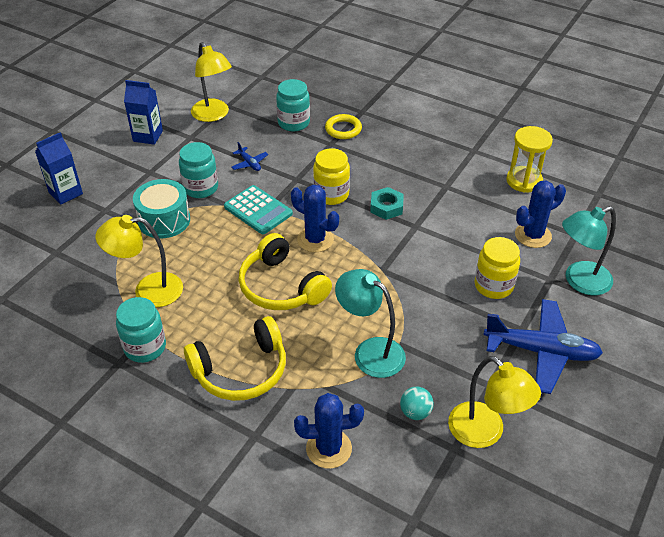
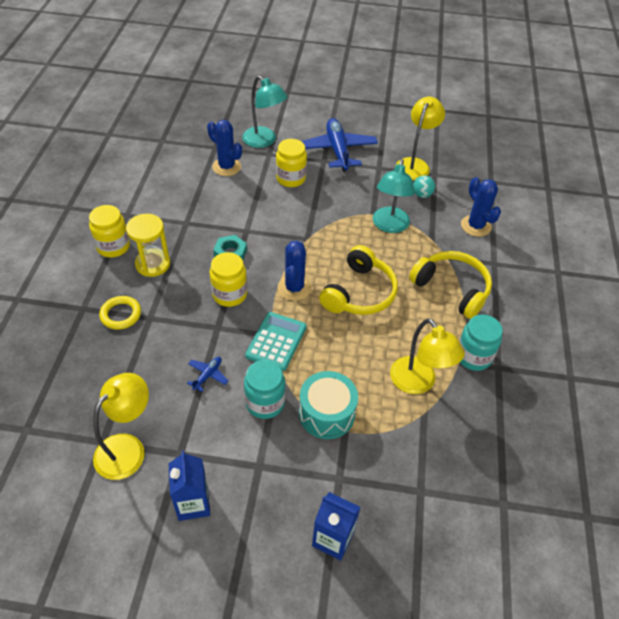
camera: 115 degrees left, 5 degrees up
turquoise jar [276,79,310,132] -> none
yellow hourglass [506,126,553,193] -> yellow hourglass moved to [126,214,170,277]
none -> yellow jar [89,205,130,258]

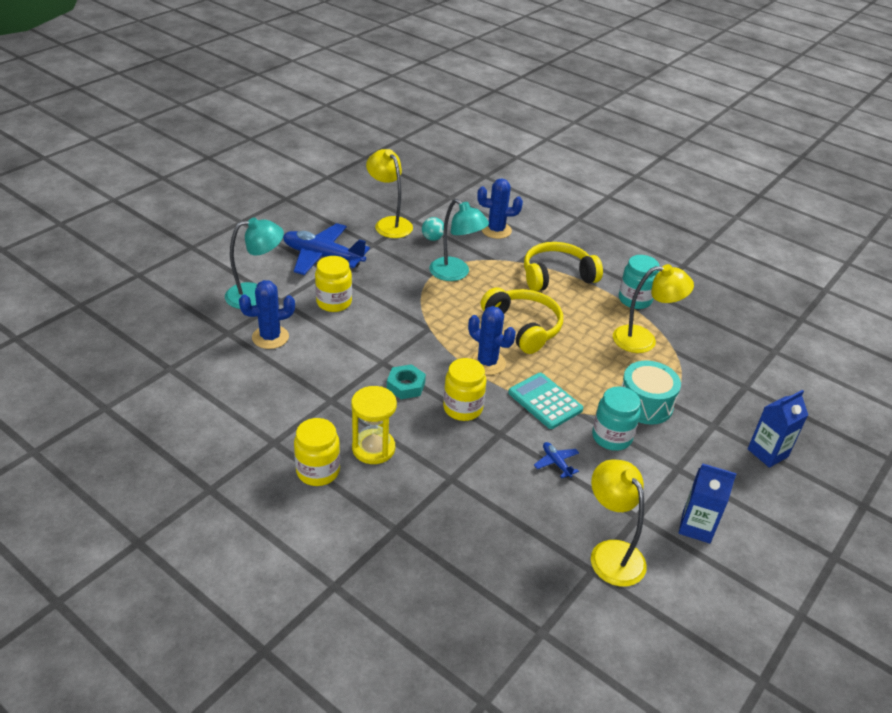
camera: 60 degrees left, 10 degrees down
yellow ring [99,296,141,330] -> none

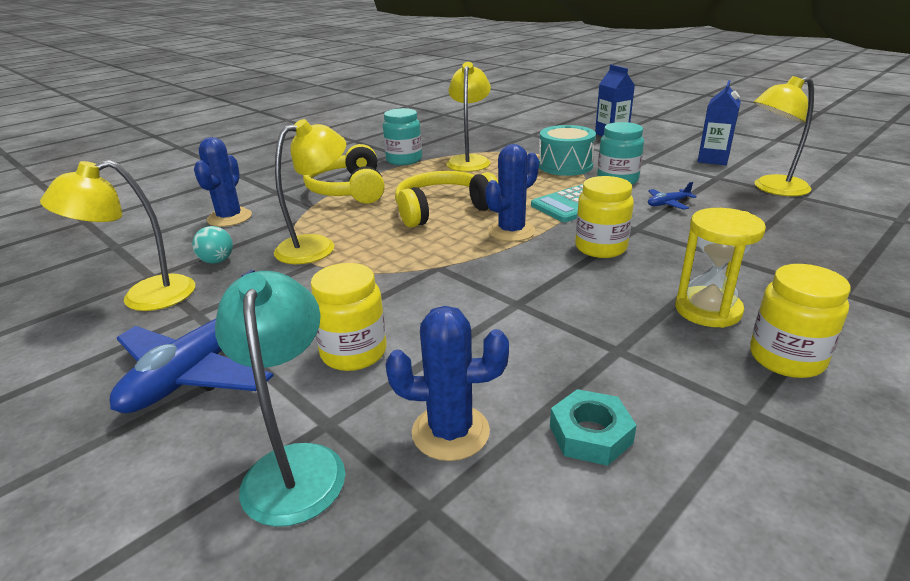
camera: 80 degrees left, 10 degrees down
blue cactus [239,280,295,349] -> blue cactus turned 75 degrees counterclockwise [386,306,509,461]
turquoise nut [387,364,426,399] -> turquoise nut moved to [550,389,637,466]
turquoise lamp [429,199,489,281] -> yellow lamp [274,119,346,264]

